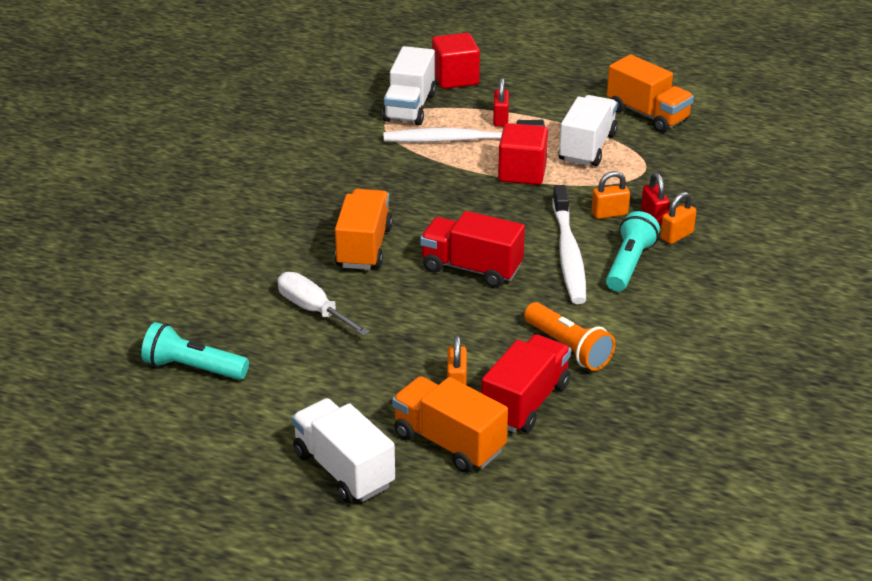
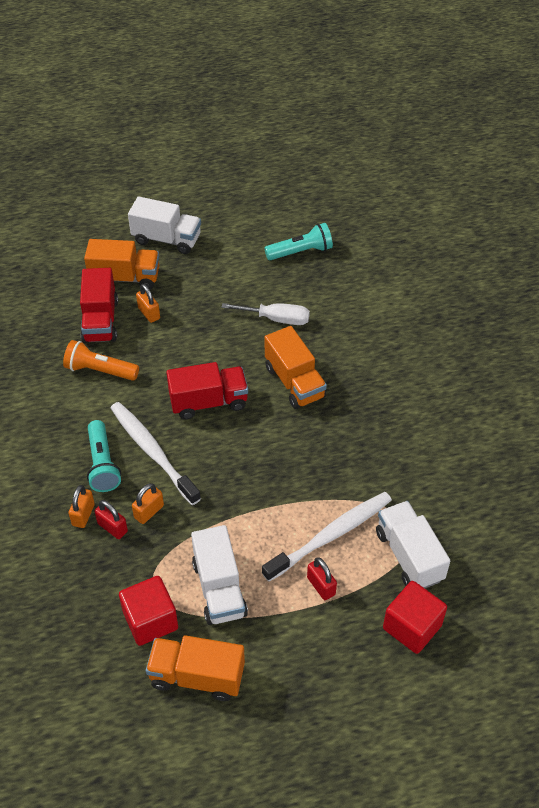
camera: 145 degrees right, 15 degrees up
red cube [498,123,548,185] -> red cube moved to [119,576,178,646]

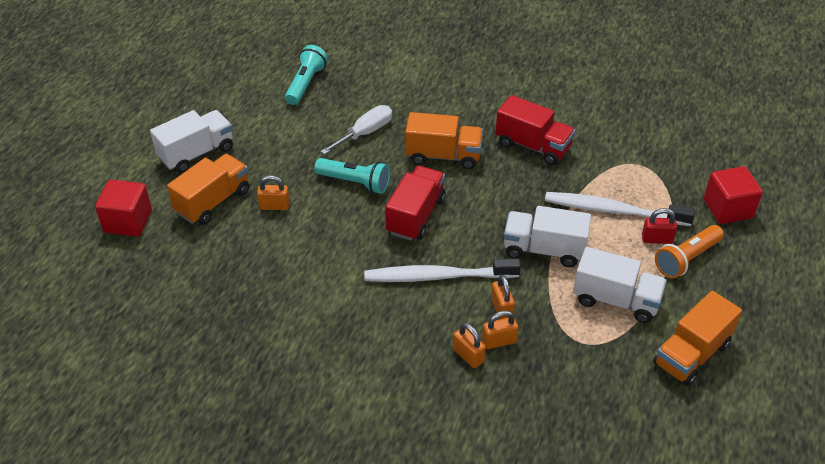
camera: 55 degrees left, 5 degrees down
orange flashlight [63,340,139,381] -> orange flashlight moved to [655,225,724,279]
red truck [80,268,118,343] -> red truck moved to [496,95,575,165]
turquoise flashlight [87,420,121,492] -> turquoise flashlight moved to [314,158,390,194]
red padlock [94,500,128,539] -> orange padlock [482,310,518,349]
red cube [119,576,178,646] -> red cube moved to [95,180,152,237]
white toothbrush [262,492,392,582] -> white toothbrush turned 75 degrees counterclockwise [545,192,695,226]
white truck [376,501,450,588] -> white truck moved to [504,206,591,267]

